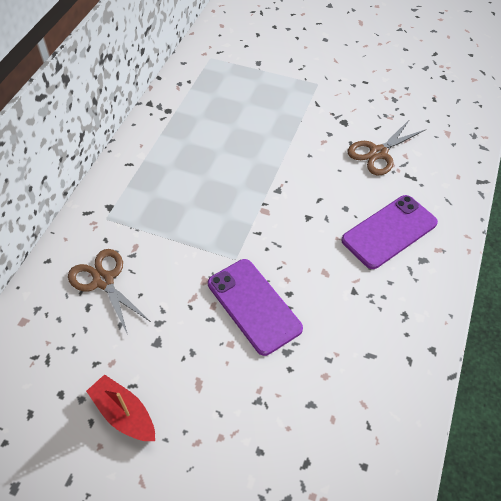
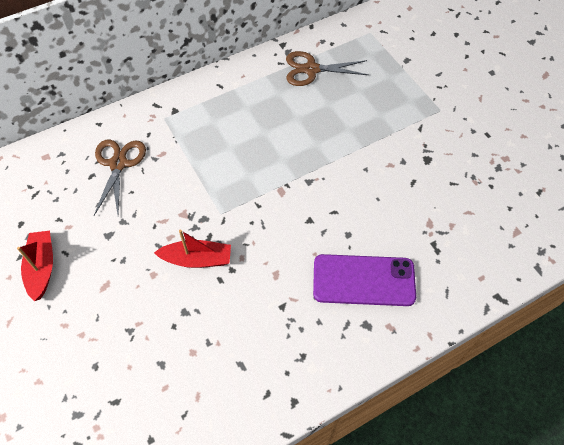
camera: 40 degrees right, 5 degrees up
purple phone [208,259,303,356] -> red boat [154,229,231,268]
brown scissors [347,119,425,175] -> brown scissors moved to [286,51,368,86]

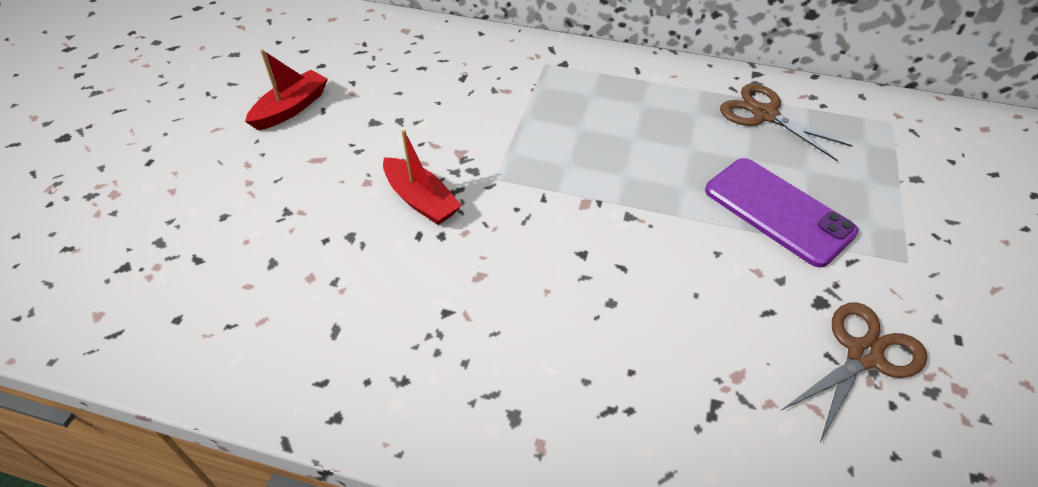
camera: 45 degrees right, 10 degrees down
brown scissors [94,140,146,215] -> brown scissors moved to [782,302,927,443]
purple phone [313,254,416,306] -> purple phone moved to [705,158,858,267]

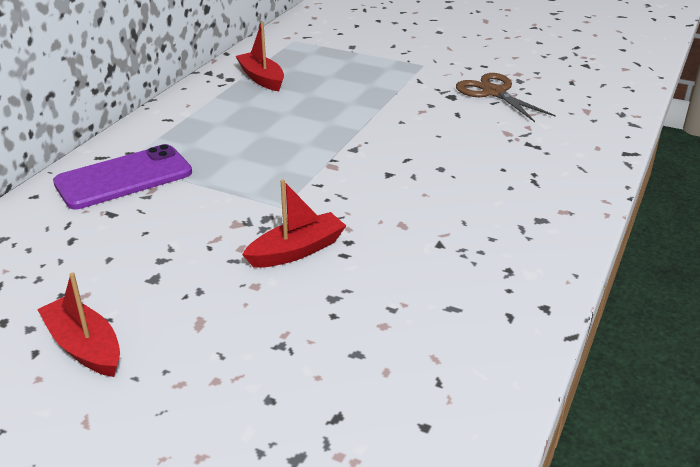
camera: 80 degrees left, 15 degrees down
purple phone [705,158,858,267] -> purple phone moved to [53,144,192,209]
brown scissors [720,84,853,161] -> red boat [236,22,284,91]

